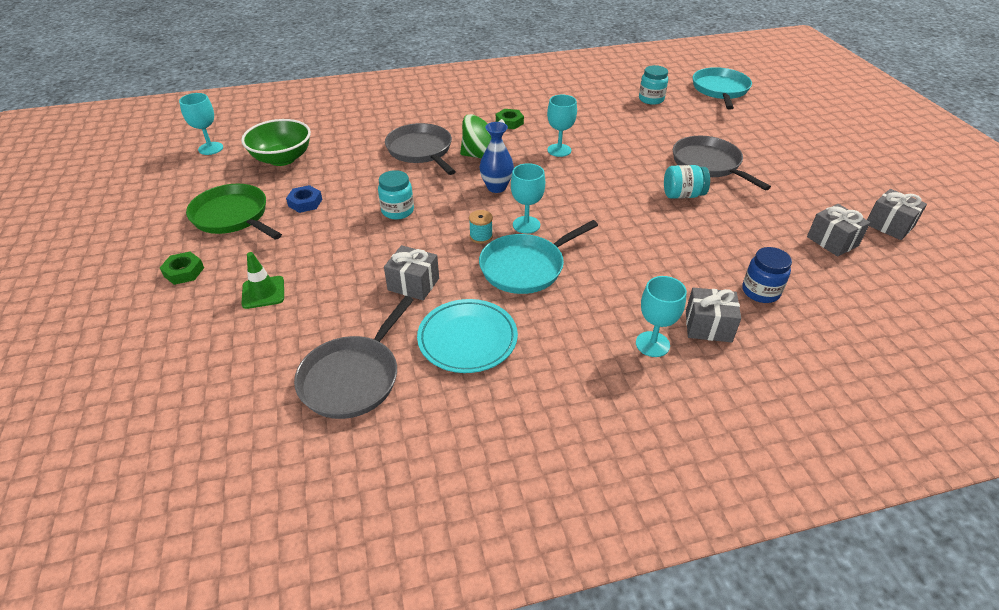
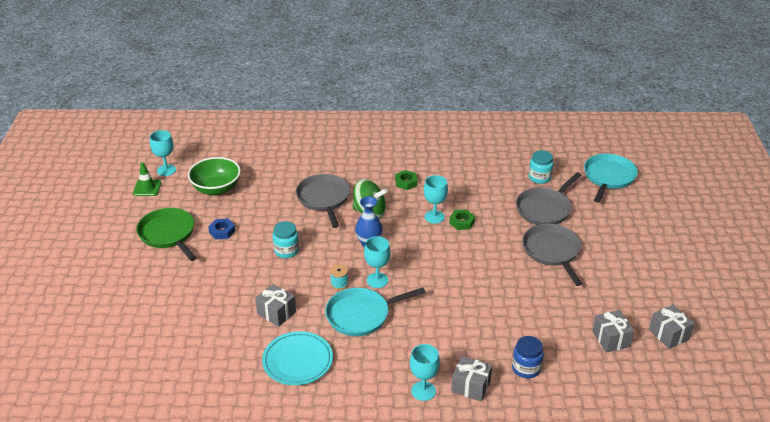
camera: 15 degrees right, 5 degrees down
green nut [160,252,204,285] -> green nut moved to [449,209,475,230]
green traffic cone [242,252,284,309] -> green traffic cone moved to [133,162,161,196]
grey pan [294,296,414,419] -> grey pan moved to [516,172,581,225]
turquoise jar [664,165,710,199] -> none

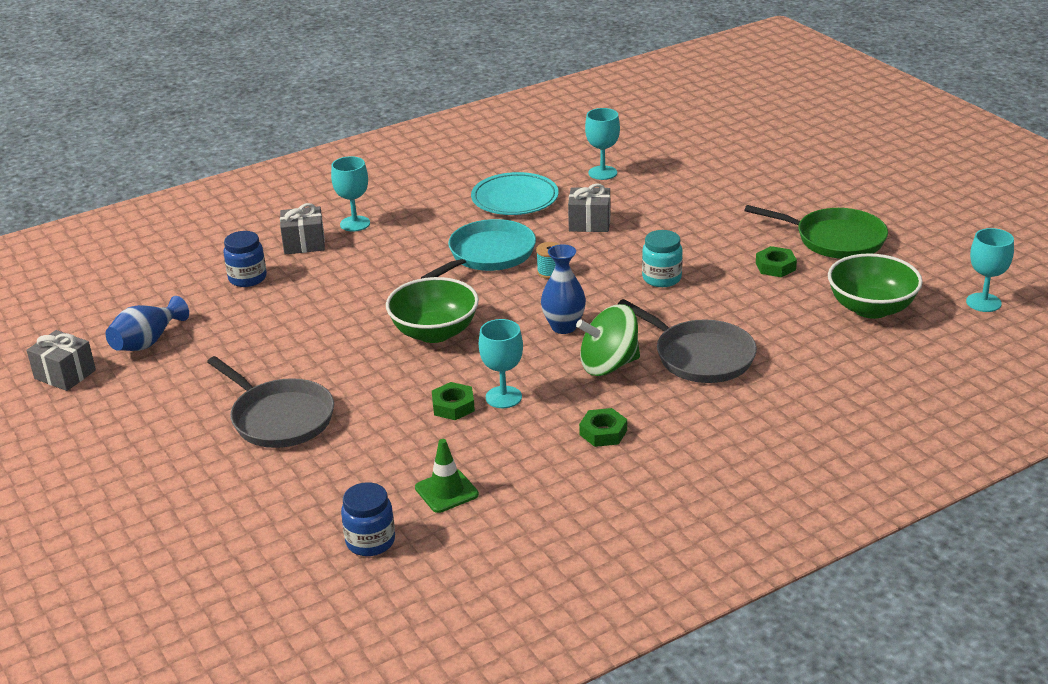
camera: 150 degrees right, 5 degrees down
green traffic cone [133,162,161,196] -> green traffic cone moved to [415,439,479,513]
blue nut [208,218,235,240] -> green nut [756,246,797,277]
turquoise goblet [364,236,391,288] -> turquoise goblet moved to [585,108,620,180]
grey pan [516,172,581,225] -> none
turquoise jar [529,150,554,184] -> blue jar [341,482,395,556]
turquoise pan [584,154,638,203] -> none
grey gift [592,310,634,353] -> blue vase [105,296,189,351]
none -> green bowl [386,277,479,343]

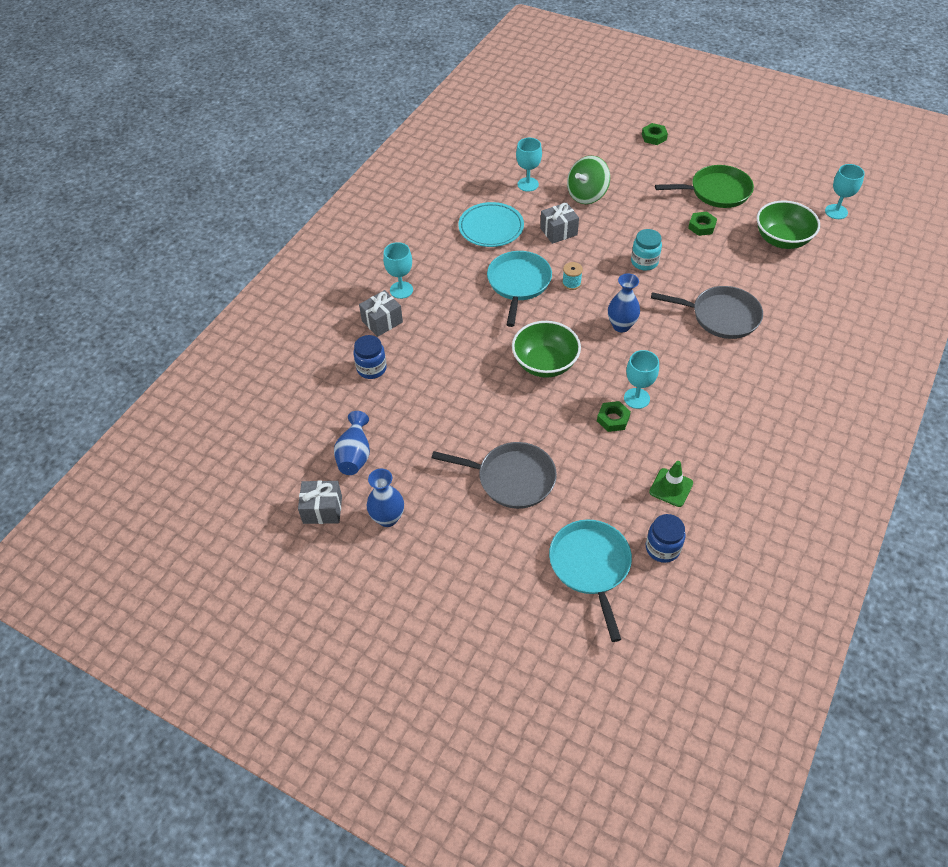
camera: 30 degrees left, 20 degrees up
green spinning top [576,304,640,376] -> green spinning top moved to [567,156,610,204]
green nut [579,408,627,447] -> green nut moved to [642,123,668,145]
none -> blue vase [367,469,404,527]
none -> turquoise pan [549,519,632,642]

